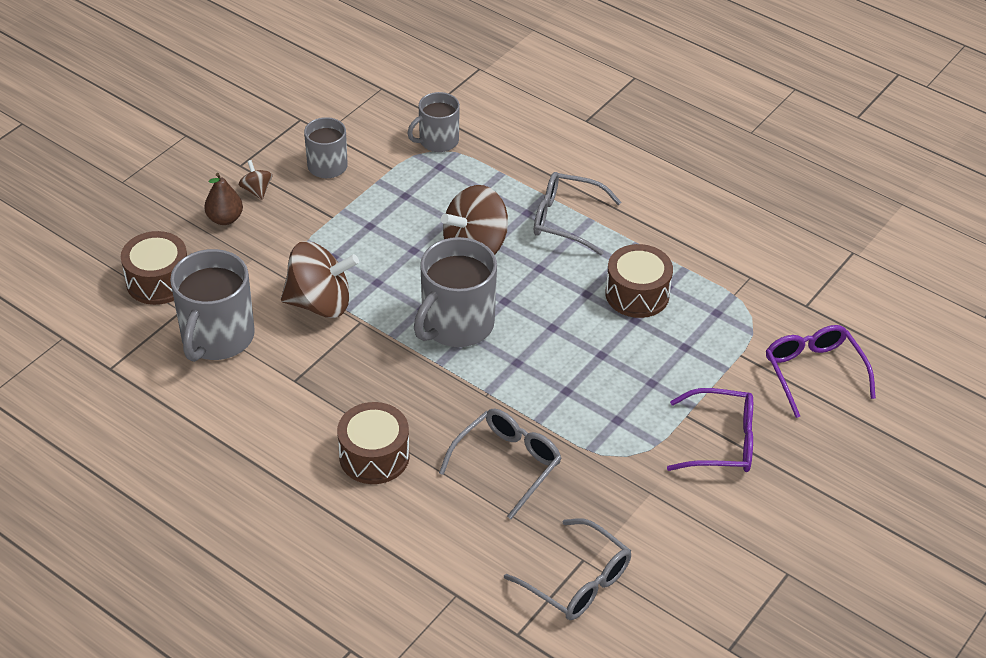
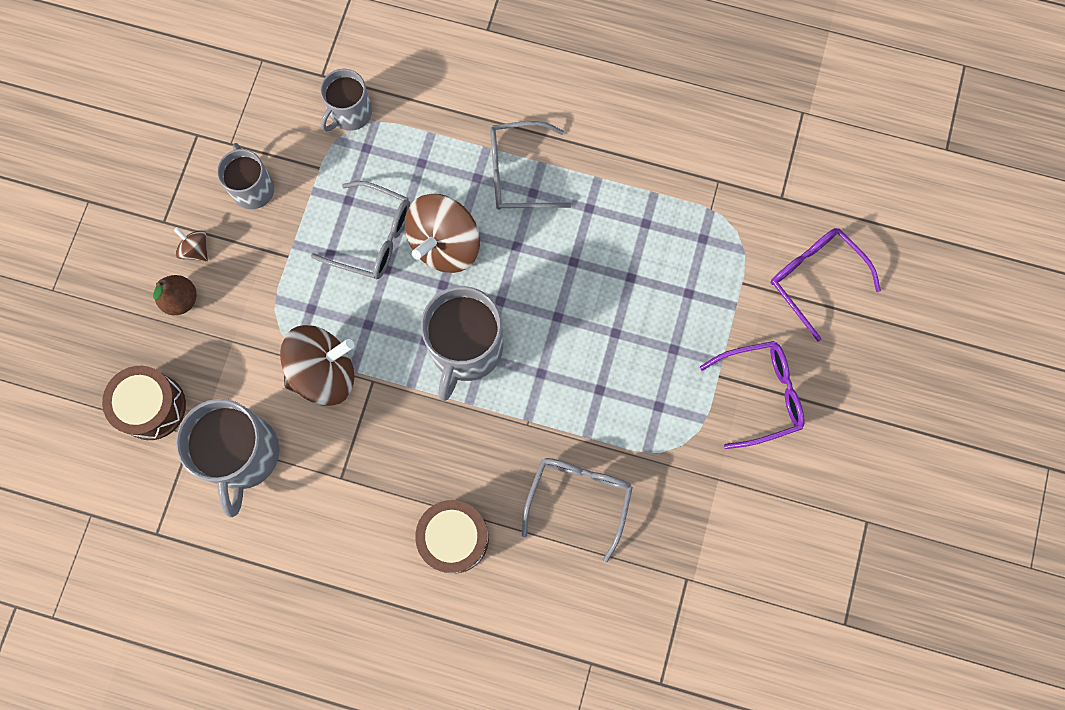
camera: 20 degrees left, 30 degrees up
grey glasses [504,518,631,620] -> grey glasses moved to [311,181,410,279]
brown drum [605,244,673,318] -> none

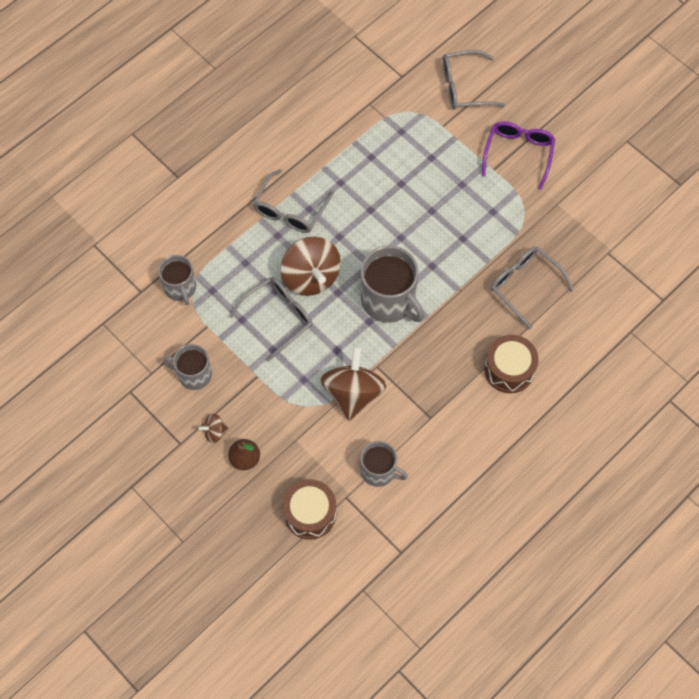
camera: 60 degrees left, 10 degrees down
grey mug [176,399,279,517] -> grey mug [361,441,408,487], size x0.61
purple glasses [771,228,881,341] -> grey glasses [443,50,505,110]

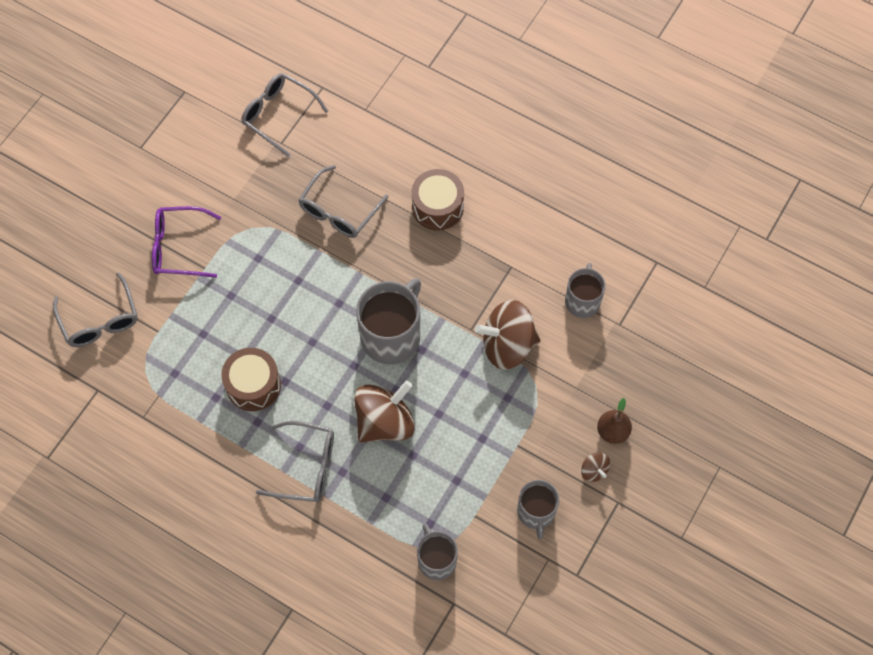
camera: 105 degrees left, 0 degrees up
grey mug [158,255,196,305] -> grey mug turned 75 degrees counterclockwise [417,523,458,580]
grey glasses [229,277,313,362] -> grey glasses moved to [241,73,328,157]
brown drum [283,479,337,540] -> brown drum moved to [221,348,281,411]

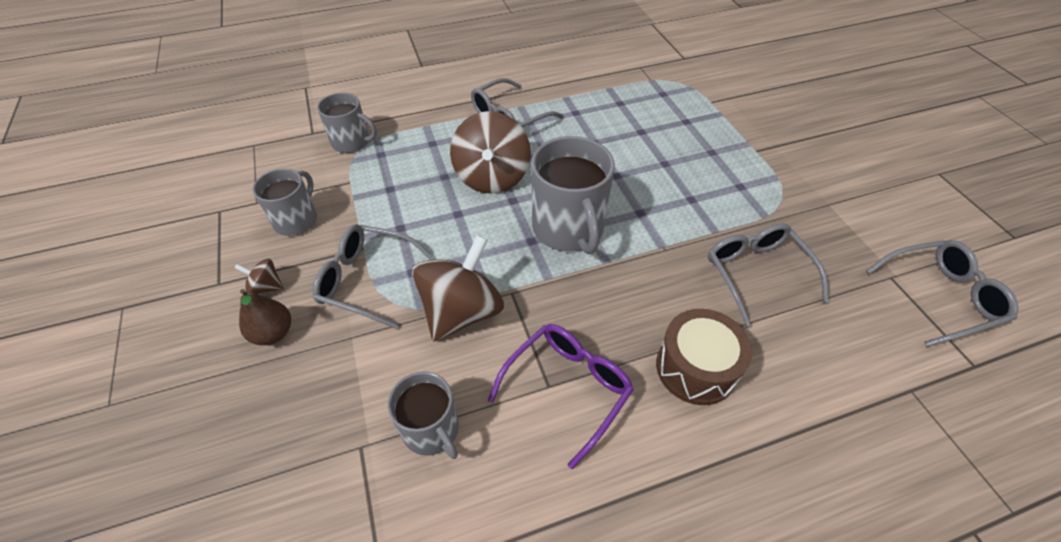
camera: 130 degrees right, 15 degrees down
grey glasses [53,272,138,347] -> grey glasses moved to [313,224,434,329]
purple glasses [152,206,221,278] -> purple glasses moved to [488,324,634,469]
brown drum [221,348,281,411] -> none
grey mug [517,480,559,540] -> grey mug turned 75 degrees clockwise [253,169,317,236]

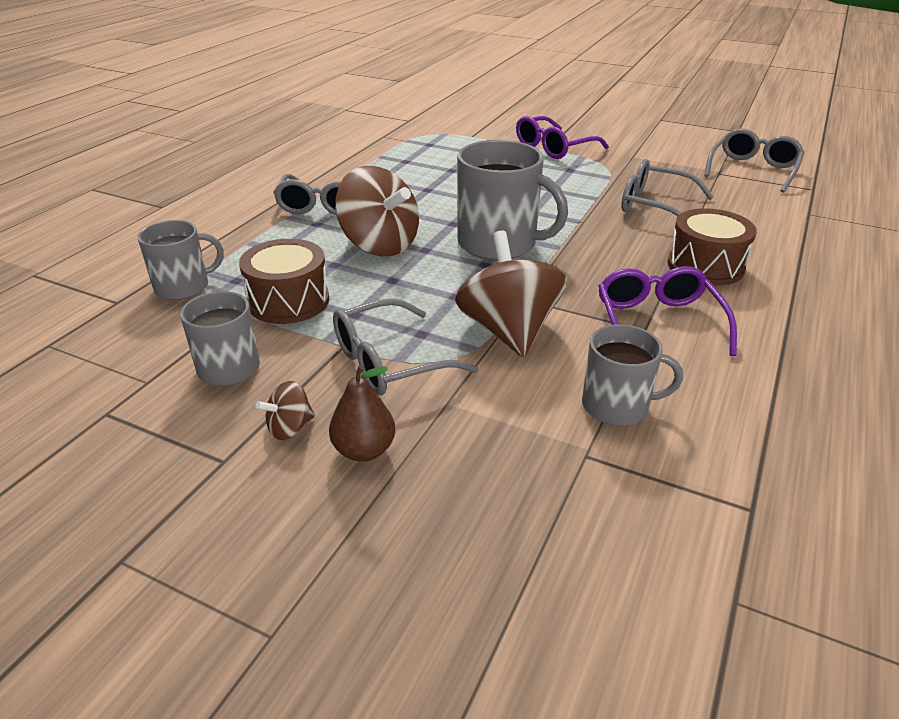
camera: 45 degrees left, 15 degrees down
none -> brown drum [239,239,329,324]
none -> purple glasses [516,116,609,159]

